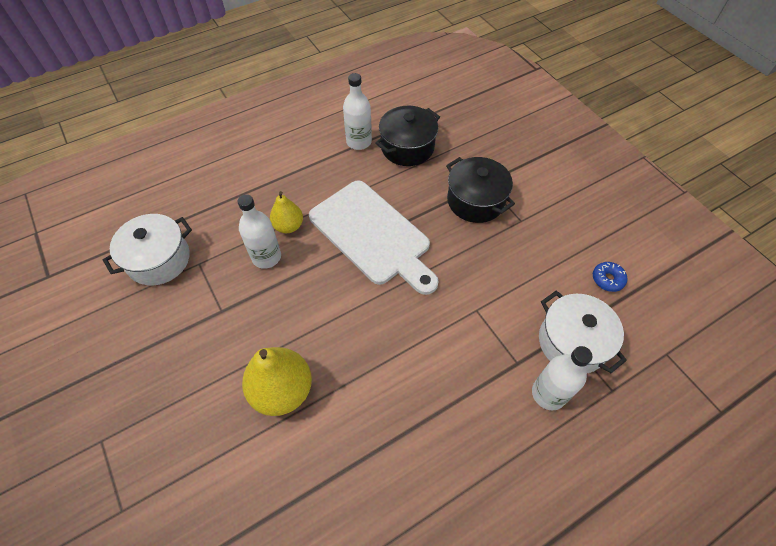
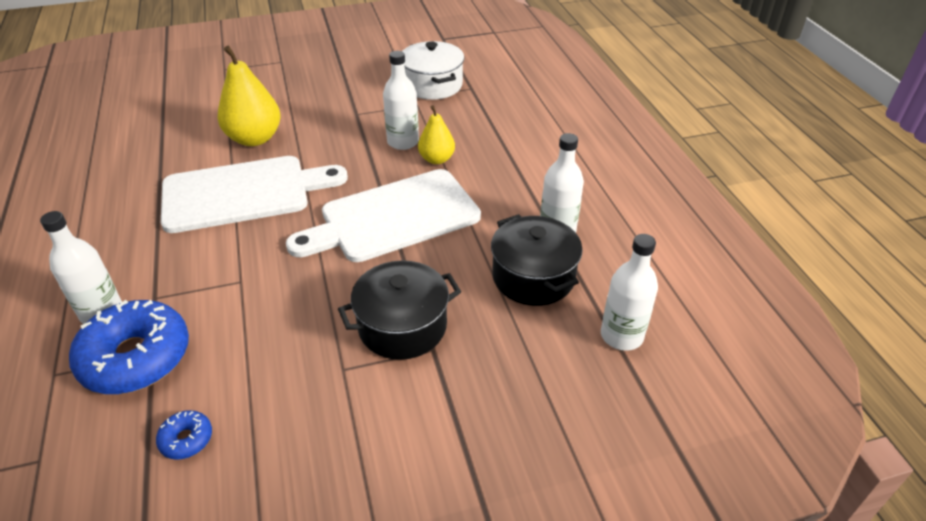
camera: 105 degrees right, 15 degrees down
white pot [539,291,627,373] -> blue donut [69,300,189,394]
none -> white cutting board [161,156,348,233]
none -> white bottle [601,234,658,351]

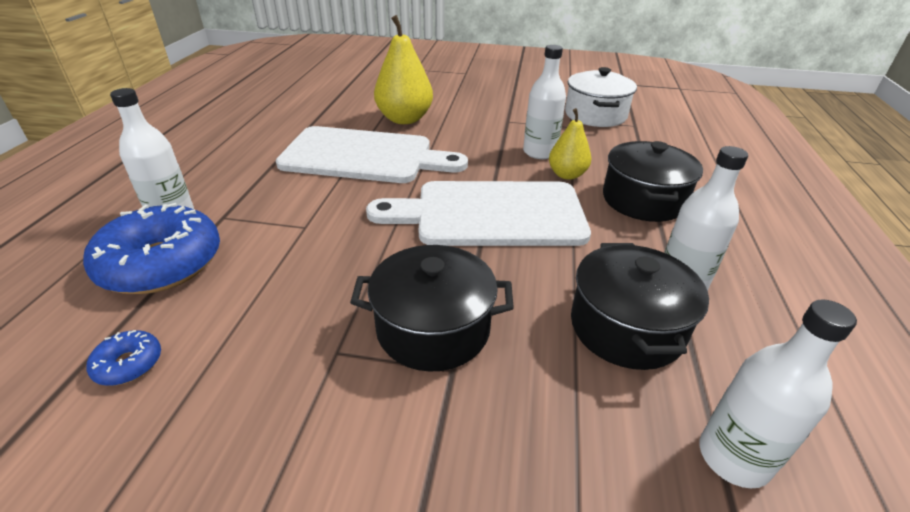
camera: 25 degrees right, 5 degrees down
none -> black pot [603,141,703,222]

